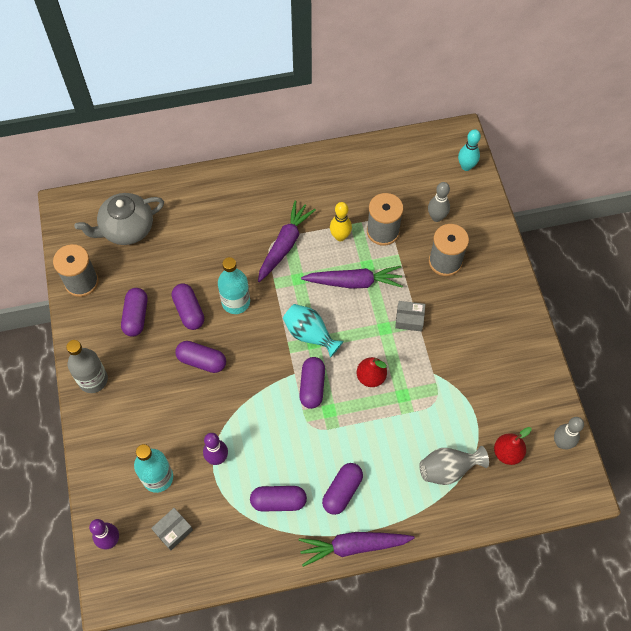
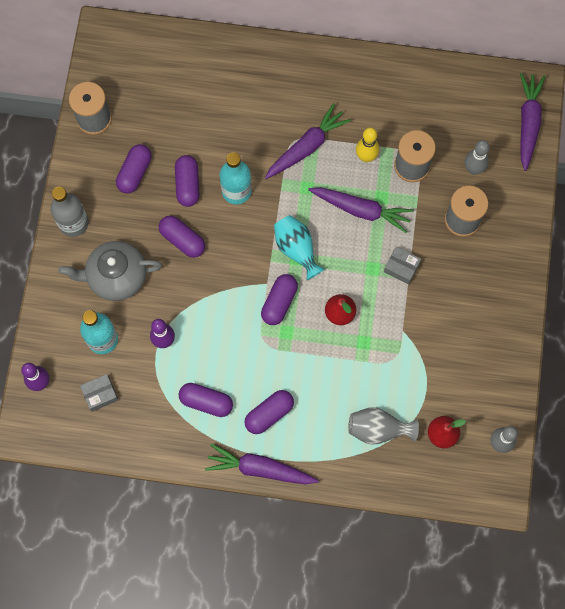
camera: 20 degrees right, 10 degrees up
grey teapot [74,193,164,245] -> grey teapot moved to [58,241,162,301]
turquoise bowling pin [458,129,481,171] -> purple carrot [520,73,546,171]

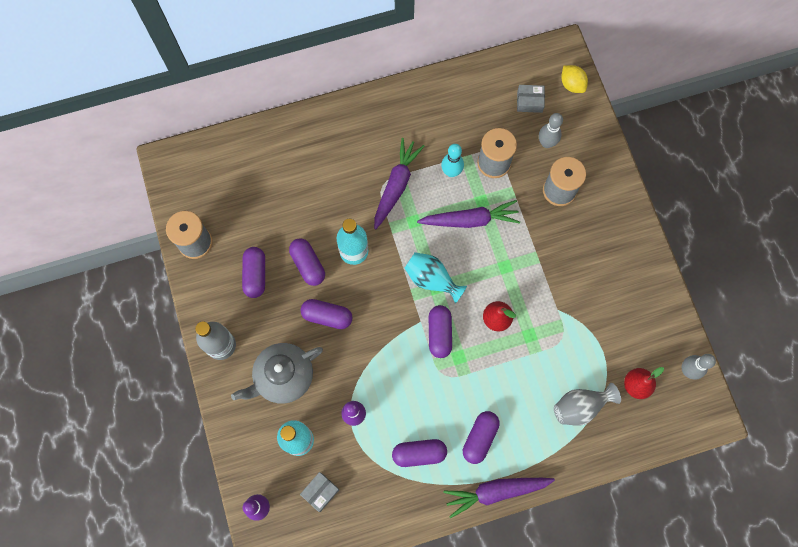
camera: 25 degrees left, 0 degrees up
yellow bowling pin [356,127,379,162] -> turquoise bowling pin [441,144,464,177]
grey box [384,247,421,284] -> grey box moved to [517,85,545,113]
purple carrot [520,73,546,171] -> yellow lemon [561,65,588,93]

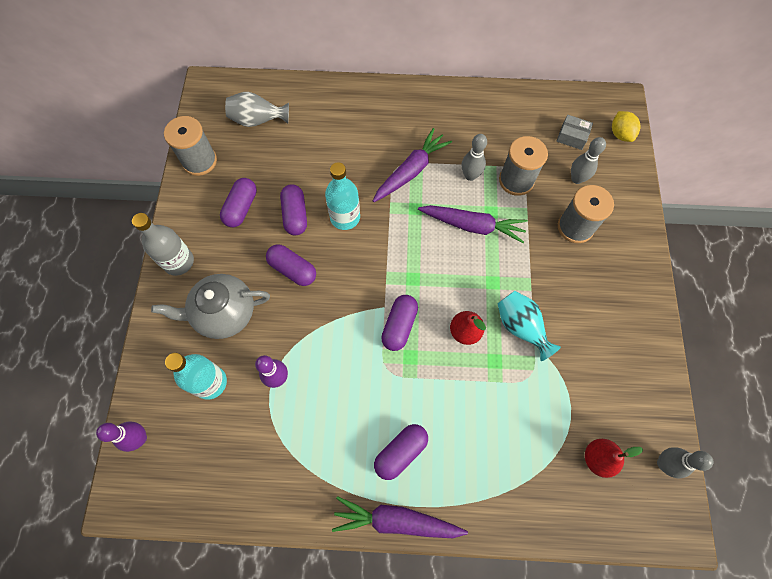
camera: 20 degrees right, 5 degrees down
grey box [300,472,340,512] -> none
purple capsule [392,439,447,467] -> none
turquoise vase [405,252,467,303] -> turquoise vase moved to [498,291,561,361]
turquoise bowling pin [441,144,464,177] -> grey bowling pin [461,134,487,181]
grey vase [554,383,621,426] -> grey vase moved to [225,92,289,127]

